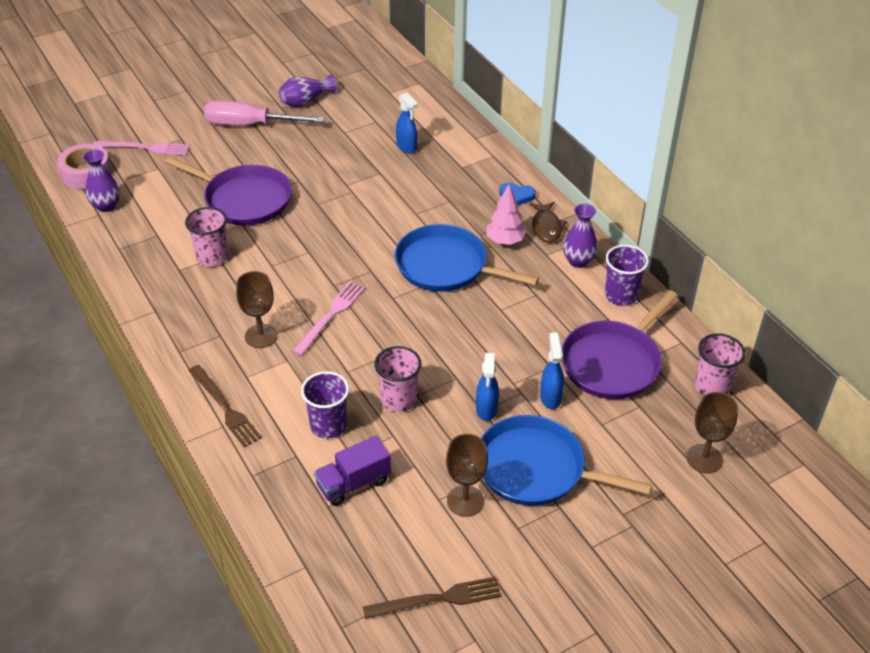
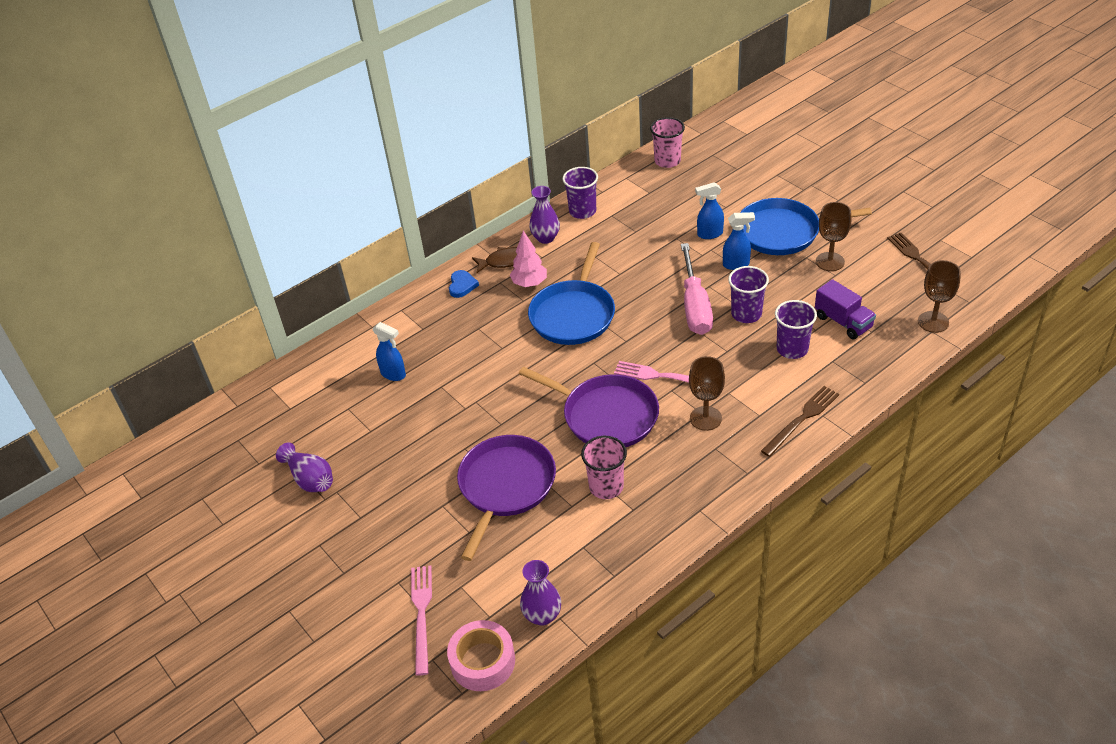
camera: 95 degrees left, 0 degrees up
pink screwdriver [204,100,324,125] -> pink screwdriver moved to [681,243,713,335]
pink cup [374,346,421,412] -> purple cup [728,266,769,323]
blue spray bottle [396,92,418,154] -> blue spray bottle turned 75 degrees clockwise [373,322,406,381]
blue pan [481,415,652,506] -> blue pan turned 75 degrees clockwise [740,198,872,255]
purple pan [562,290,678,399] -> purple pan moved to [519,367,659,447]
brown goblet [686,392,738,473] -> brown goblet moved to [918,260,961,333]

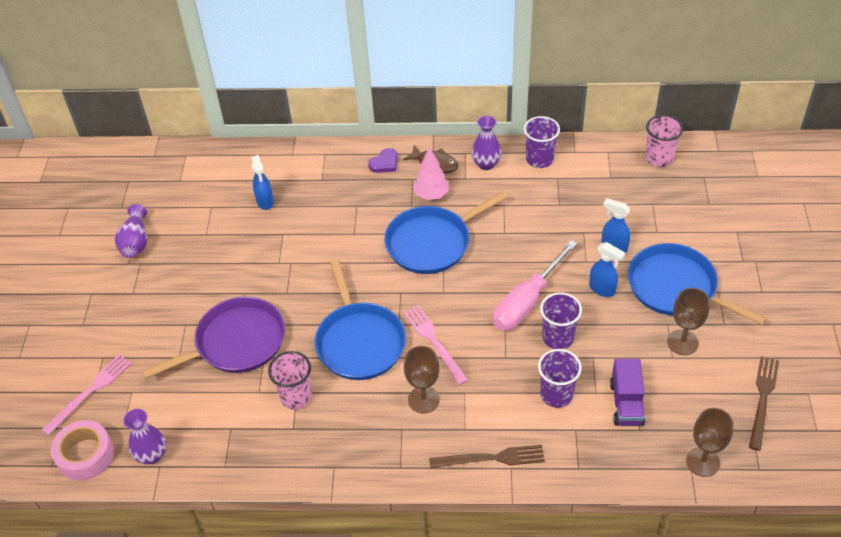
camera: 40 degrees right, 5 degrees up
blue heart [449,270,479,298] -> purple heart [368,148,398,173]
purple pan [519,367,659,447] -> blue pan [315,259,406,380]

